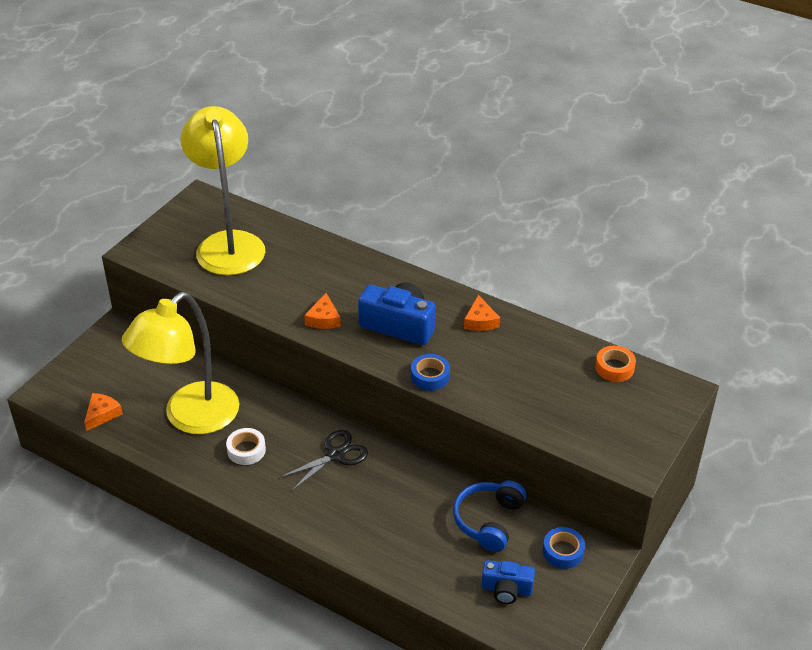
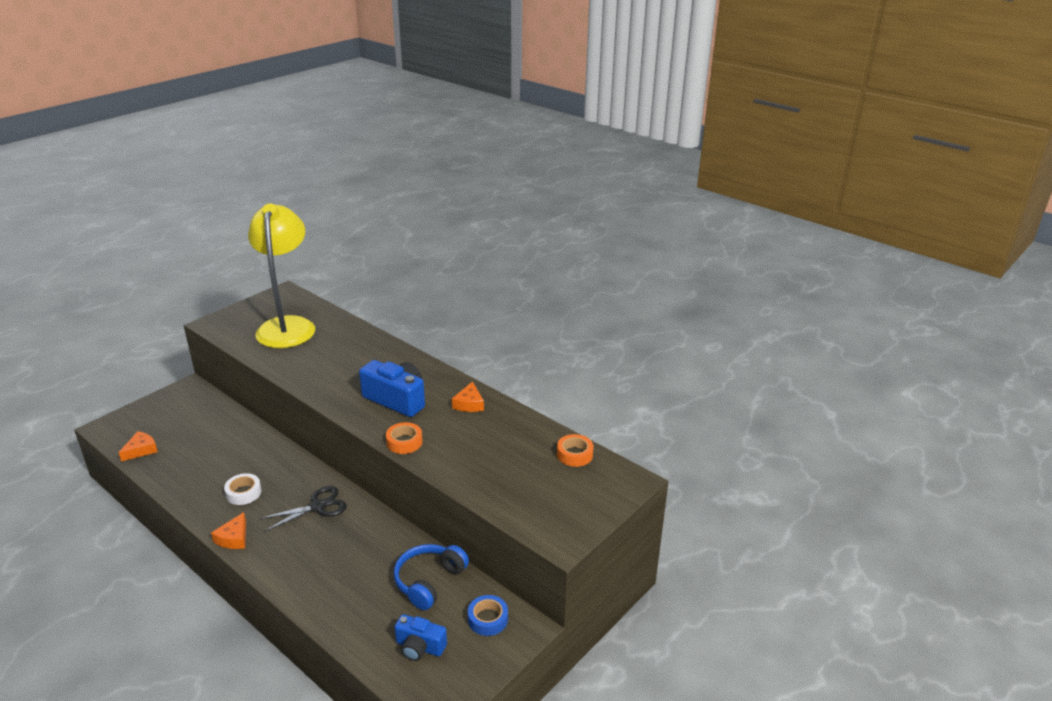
camera: 10 degrees right, 10 degrees down
yellow lamp [122,292,239,434] -> none
orange cheese [304,293,341,329] -> orange cheese moved to [211,512,246,549]
blue tape [411,354,450,391] -> orange tape [386,422,422,454]

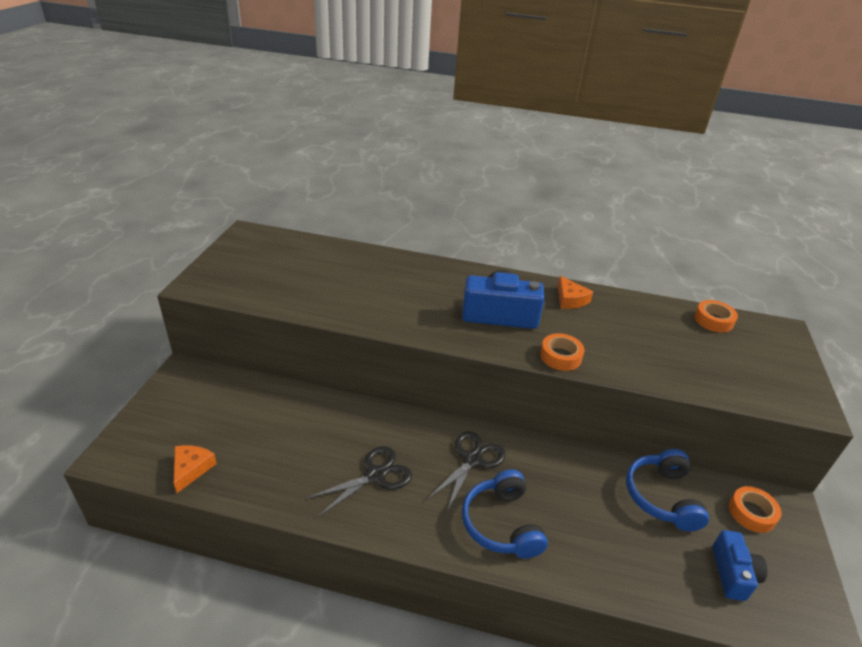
camera: 30 degrees left, 5 degrees up
orange cheese [211,512,246,549] -> none
white tape [224,473,261,505] -> black scissors [306,446,412,517]
yellow lamp [248,204,315,348] -> none
blue camera [394,614,447,661] -> blue camera turned 75 degrees counterclockwise [712,530,767,601]
blue tape [468,595,508,636] -> orange tape [729,486,782,533]
none -> blue headphones [462,470,548,558]

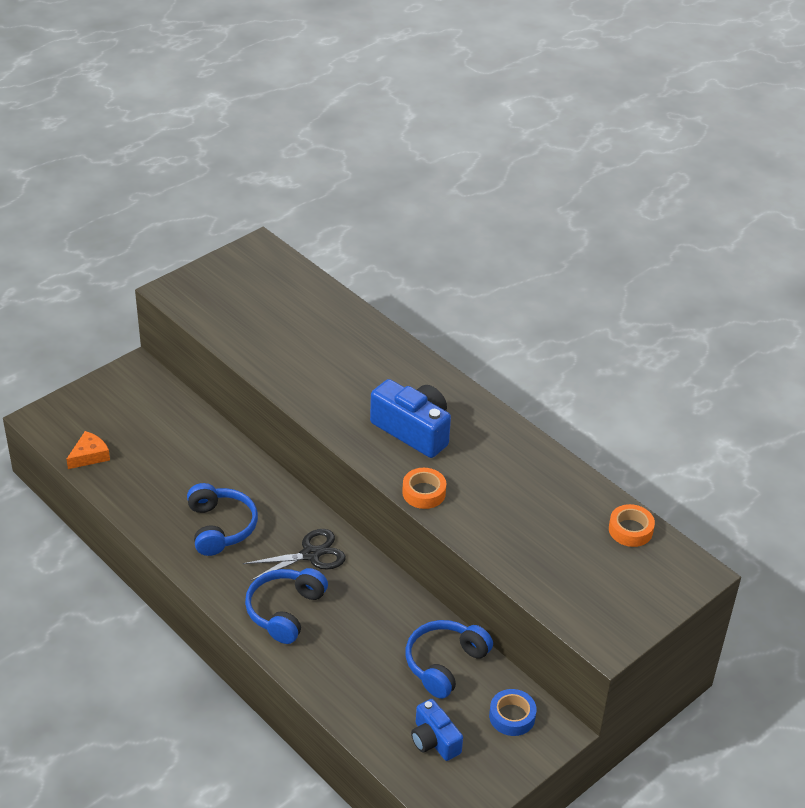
camera: 35 degrees right, 5 degrees up
black scissors [306,446,412,517] -> blue headphones [187,483,258,556]
orange cheese [558,276,593,309] -> none
blue camera [712,530,767,601] -> blue camera turned 105 degrees clockwise [411,699,463,761]
orange tape [729,486,782,533] -> blue tape [489,689,537,736]

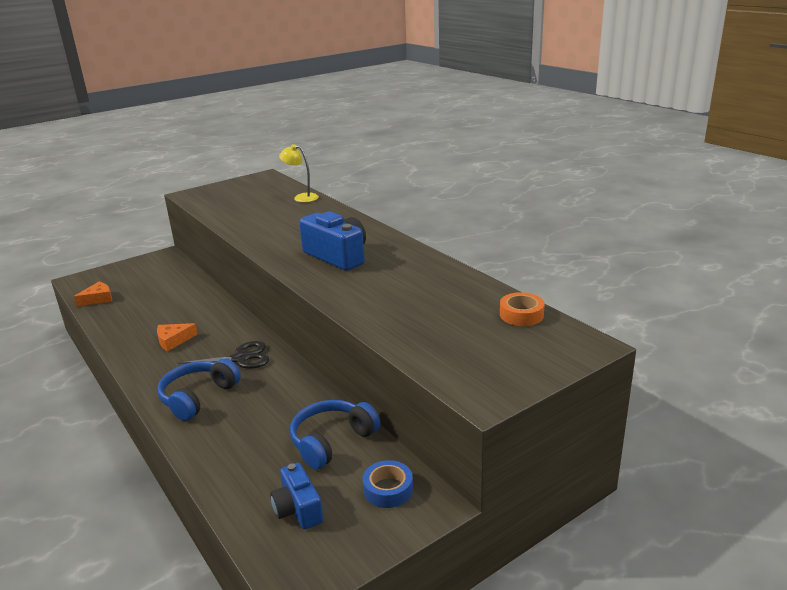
camera: 10 degrees right, 15 degrees down
blue headphones [187,483,258,556] -> orange cheese [157,323,198,351]
orange tape [402,468,446,509] -> none
none -> yellow lamp [279,144,319,202]

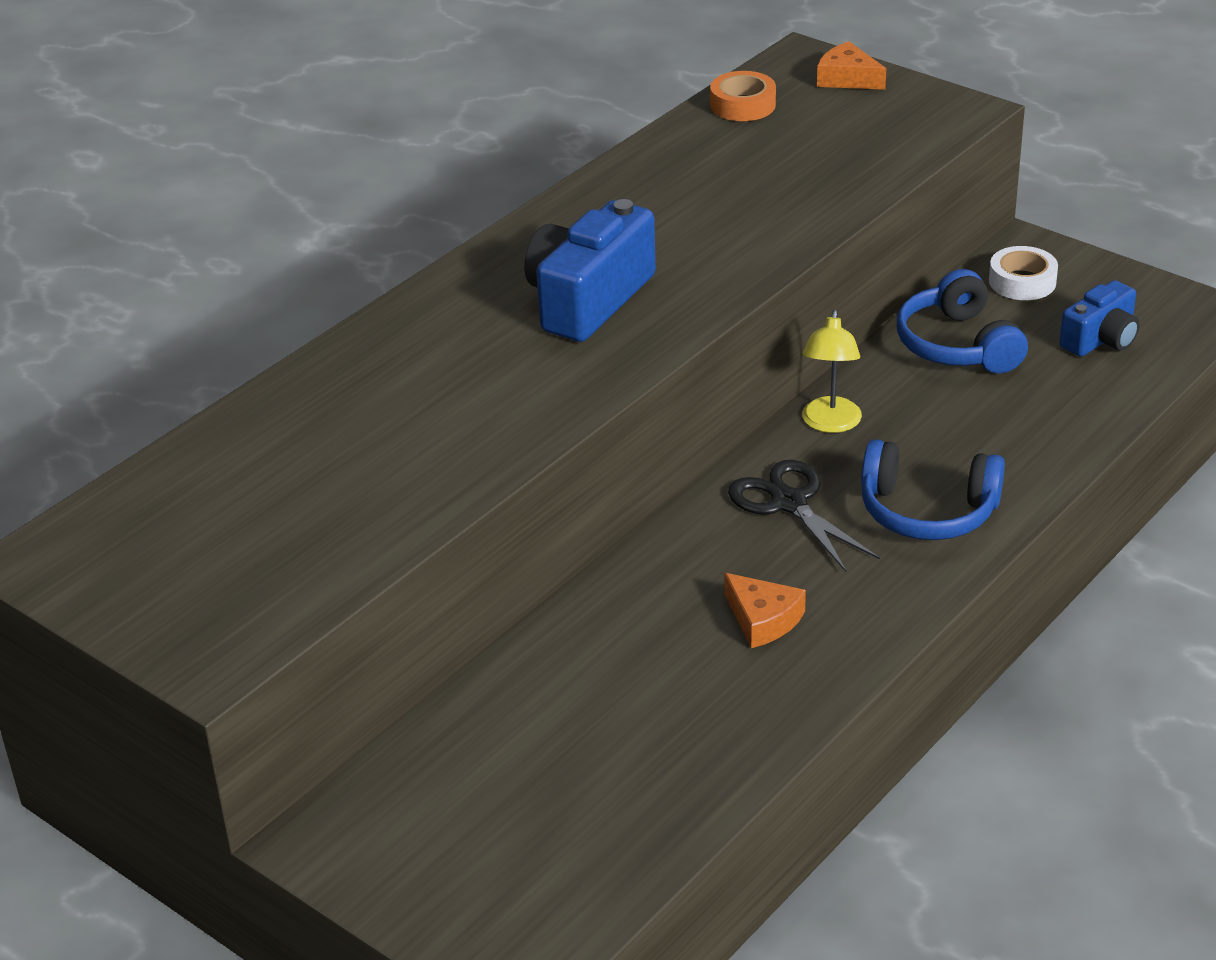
camera: 105 degrees left, 10 degrees up
orange cheese [74,282,112,306] -> orange cheese moved to [817,41,886,90]
yellow lamp [279,144,319,202] -> yellow lamp moved to [802,310,862,433]
blue headphones [290,400,380,470] -> blue headphones turned 45 degrees clockwise [897,269,1028,373]
blue tape [363,460,413,508] -> white tape [989,246,1058,300]

